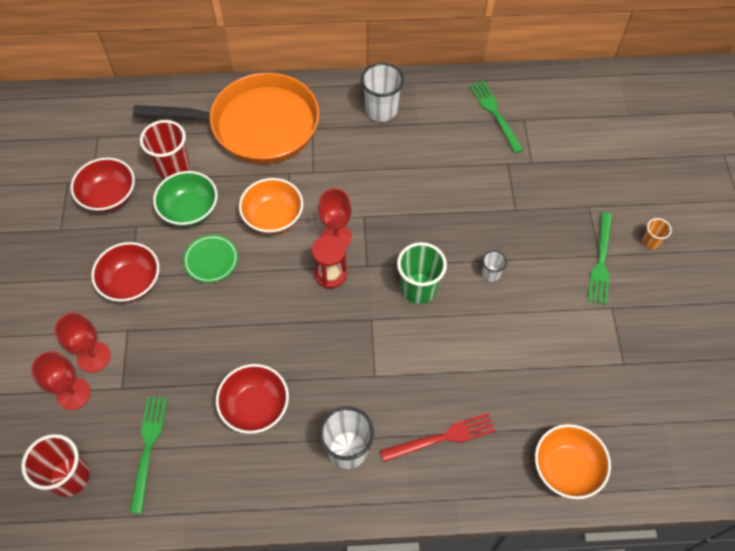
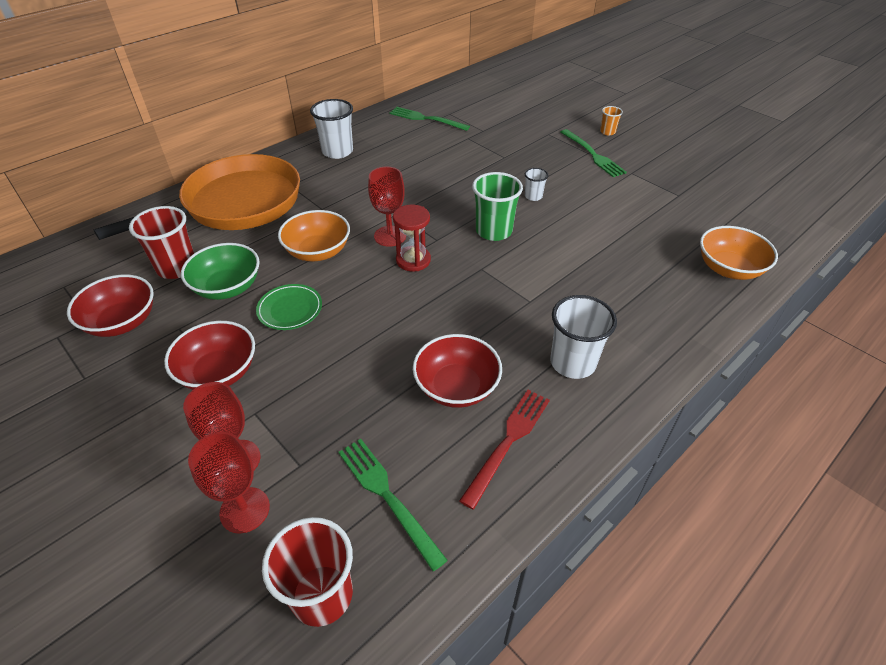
camera: 40 degrees left, 15 degrees down
red fork [380,413,495,462] -> red fork moved to [459,390,550,510]

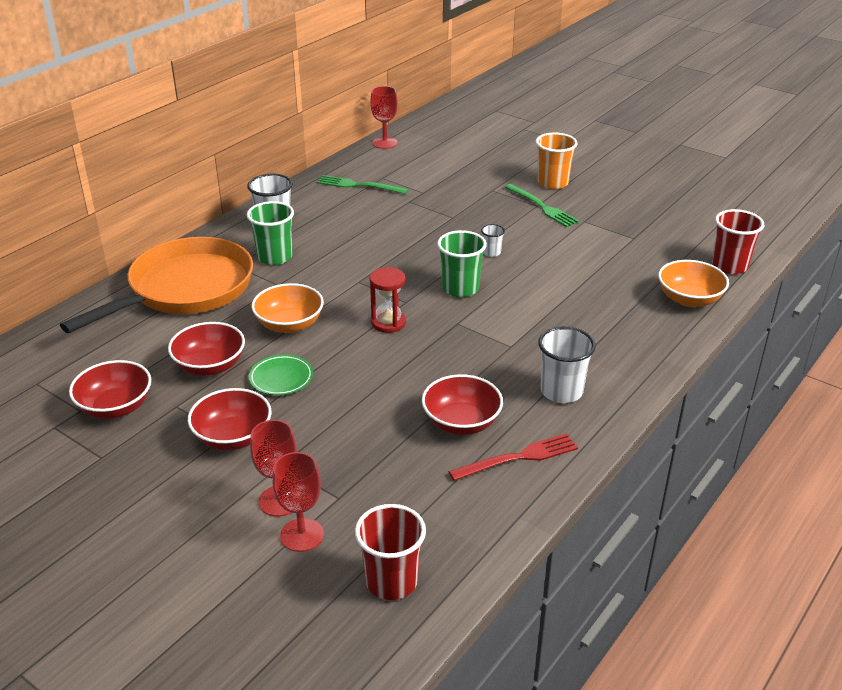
camera: 10 degrees left, 10 degrees down
red cup [129,206,194,279] -> red cup moved to [712,209,764,274]
green bowl [181,243,259,300] -> red bowl [168,322,245,376]
green fork [338,439,448,571] -> none
red goblet [368,167,406,247] -> red goblet moved to [370,86,398,149]
red fork [459,390,550,510] -> red fork turned 45 degrees clockwise [448,433,578,481]
orange cup [600,106,623,136] -> orange cup [536,133,578,189], size x1.92
none -> green cup [247,201,294,265]

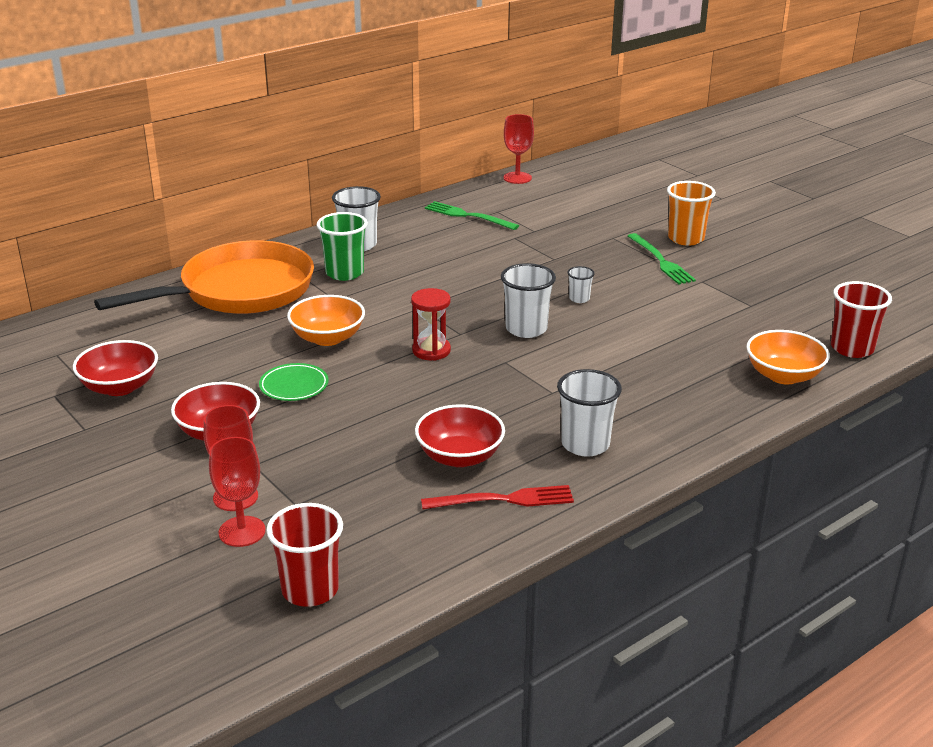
camera: 15 degrees right, 5 degrees down
red bowl [168,322,245,376] -> none
green cup [437,230,487,297] -> white cup [501,263,556,338]

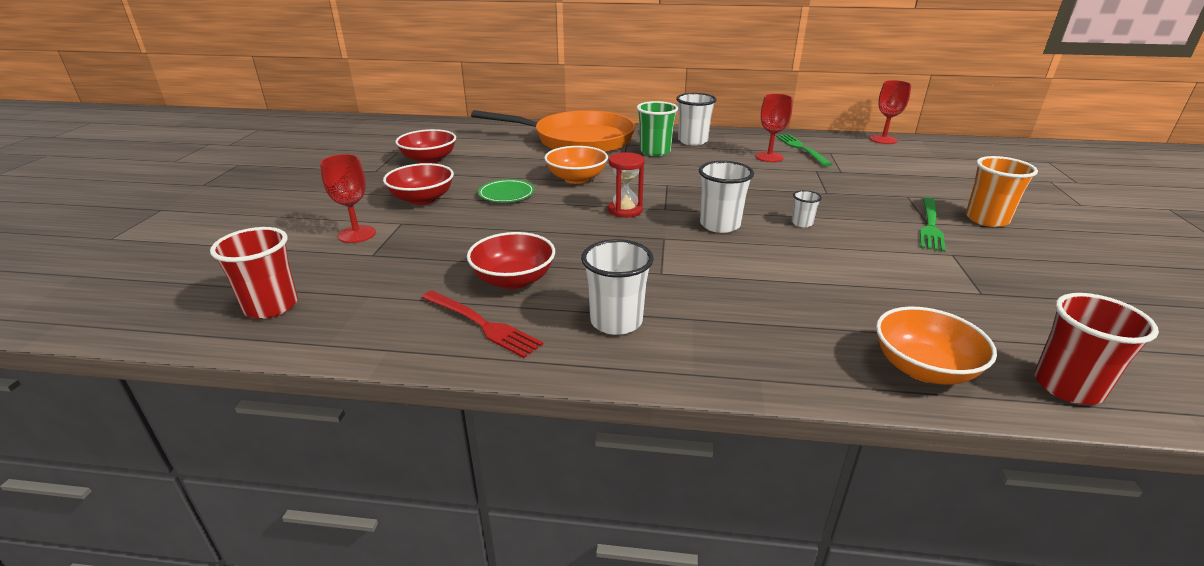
camera: 45 degrees right, 0 degrees up
red goblet [209,437,266,547] -> red goblet moved to [755,94,793,162]

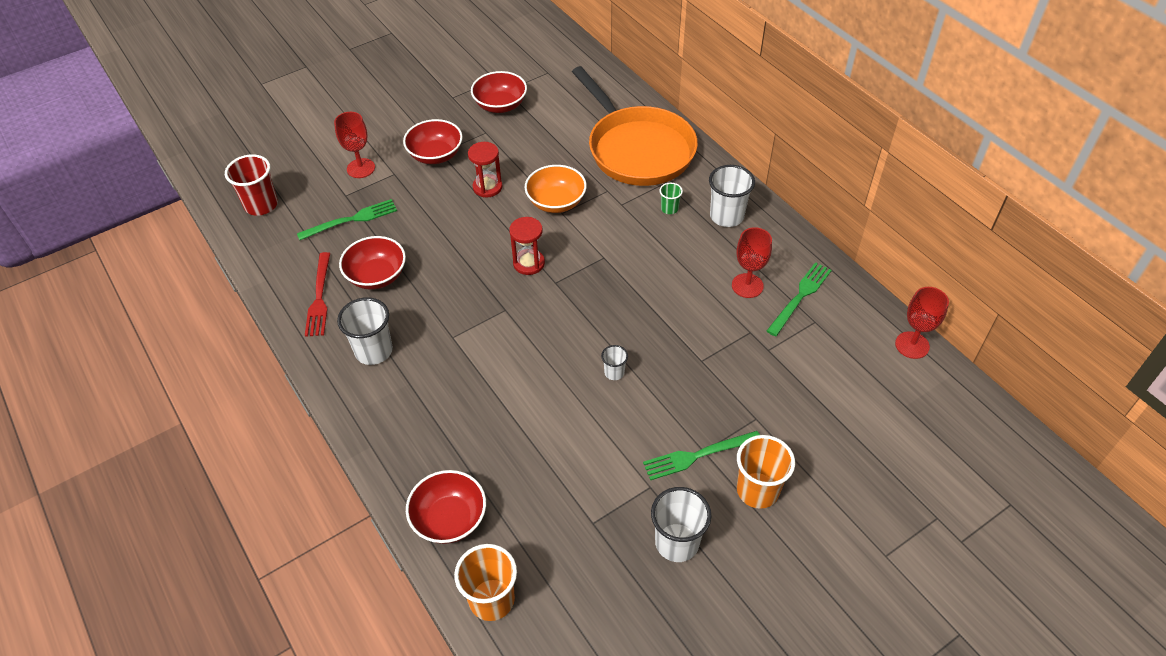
camera: 50 degrees right, 20 degrees up
green plate [478,179,535,202] -> red hourglass [468,142,503,197]
green cup [637,101,678,156] -> green cup [659,183,683,214], size x0.52
white cup [699,161,754,233] -> white cup moved to [651,487,712,562]
orange bowl [876,306,997,385] -> red bowl [406,470,486,544]
red cup [1034,293,1159,405] -> orange cup [454,544,517,621]
none -> green fork [297,199,397,240]

